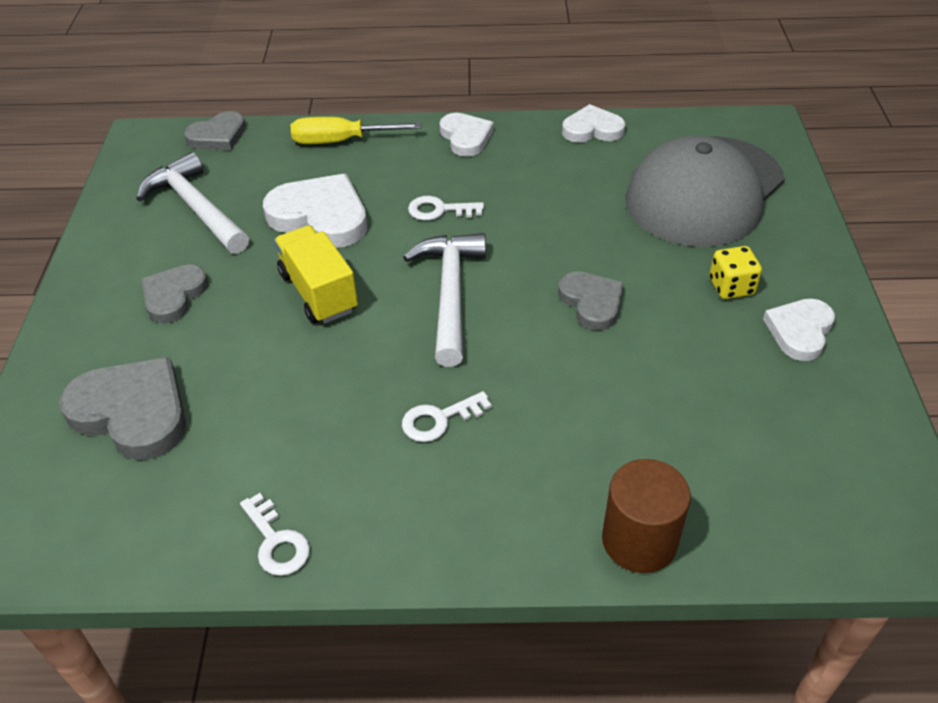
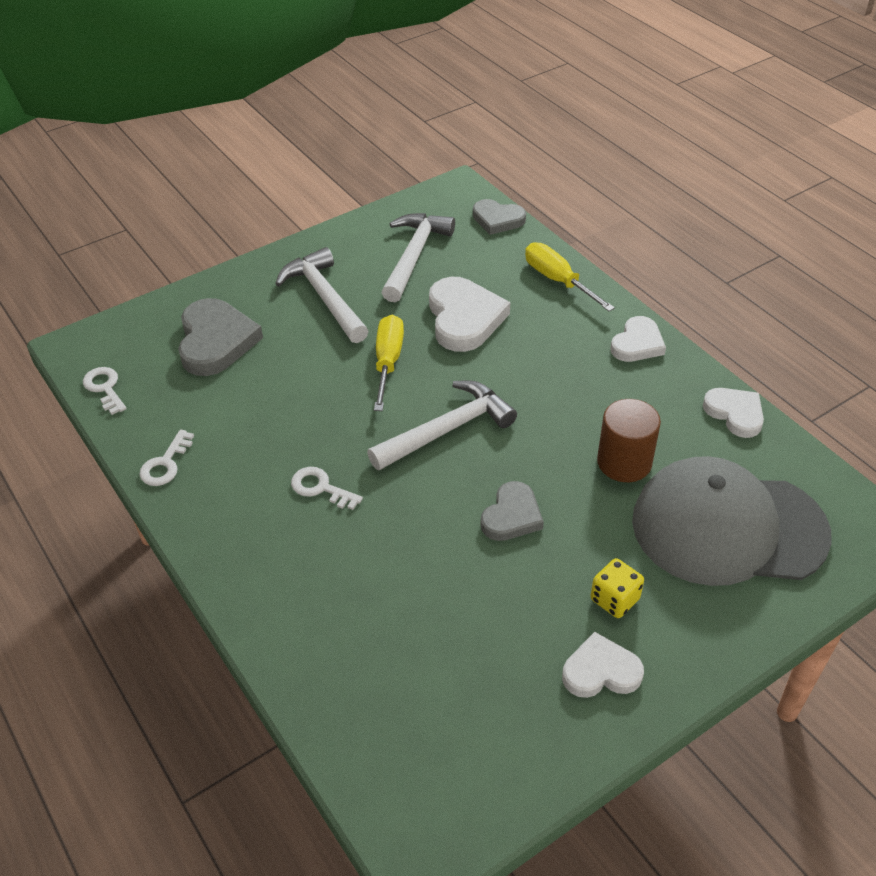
camera: 55 degrees right, 0 degrees up
grey heart [142,264,208,323] -> white hammer [275,247,368,343]
yellow truck [274,225,358,323] -> yellow screwdriver [374,315,404,411]
white key [408,196,484,221] -> white key moved to [83,367,127,415]
brown cylinder [602,459,691,573] -> brown cylinder moved to [597,399,661,482]

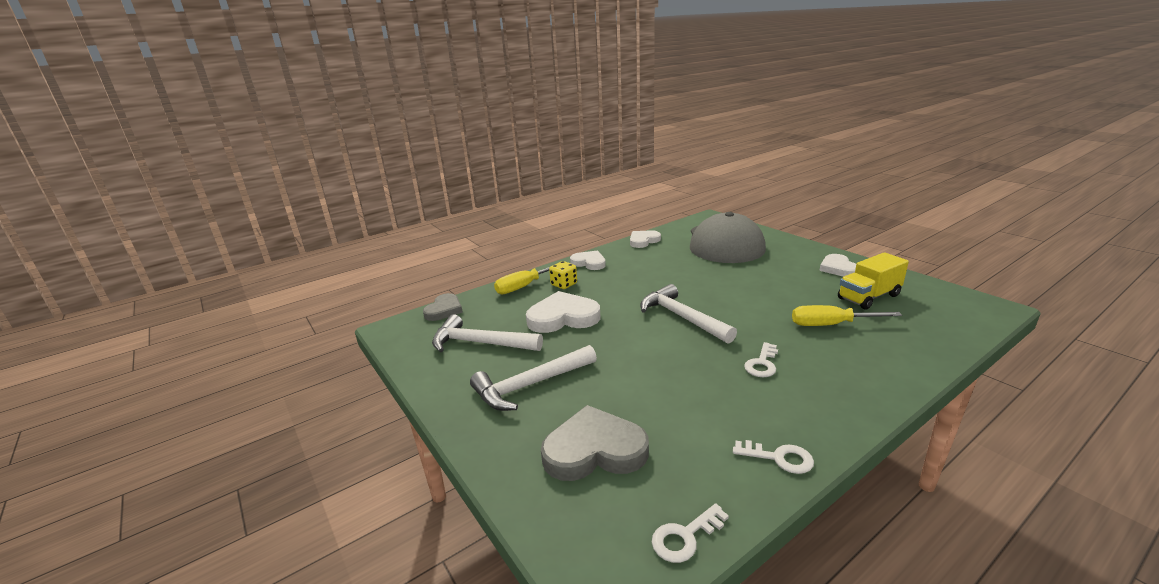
camera: 90 degrees left, 20 degrees down
yellow screwdriver [374,315,404,411] -> yellow screwdriver moved to [792,305,902,326]
grey heart [481,481,544,541] -> none
yellow dice [591,558,644,618] -> yellow dice moved to [549,261,577,289]
brown cylinder [597,399,661,482] -> none
none -> yellow truck [838,252,909,310]

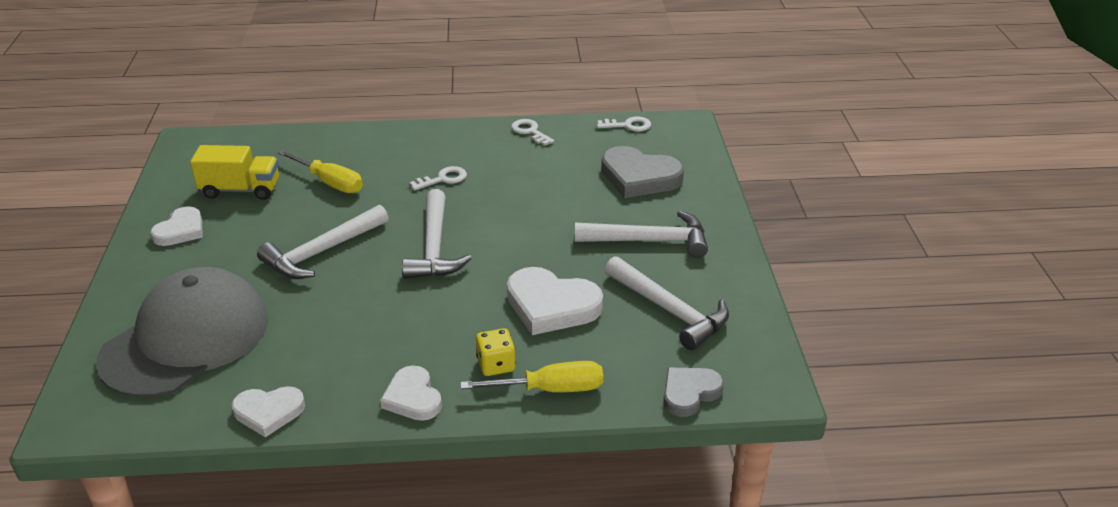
camera: 150 degrees left, 10 degrees up
none -> white hammer [257,205,389,279]

